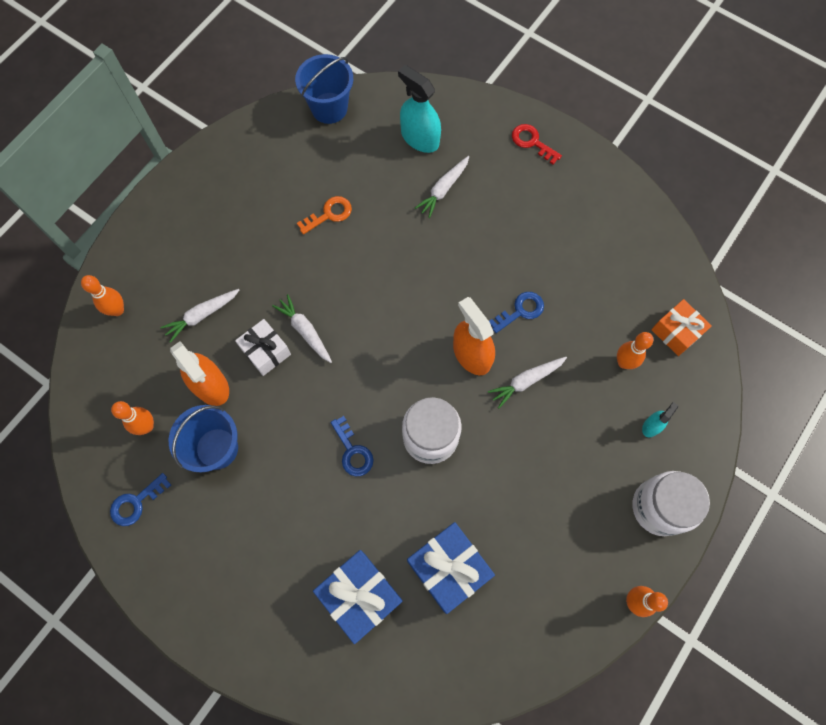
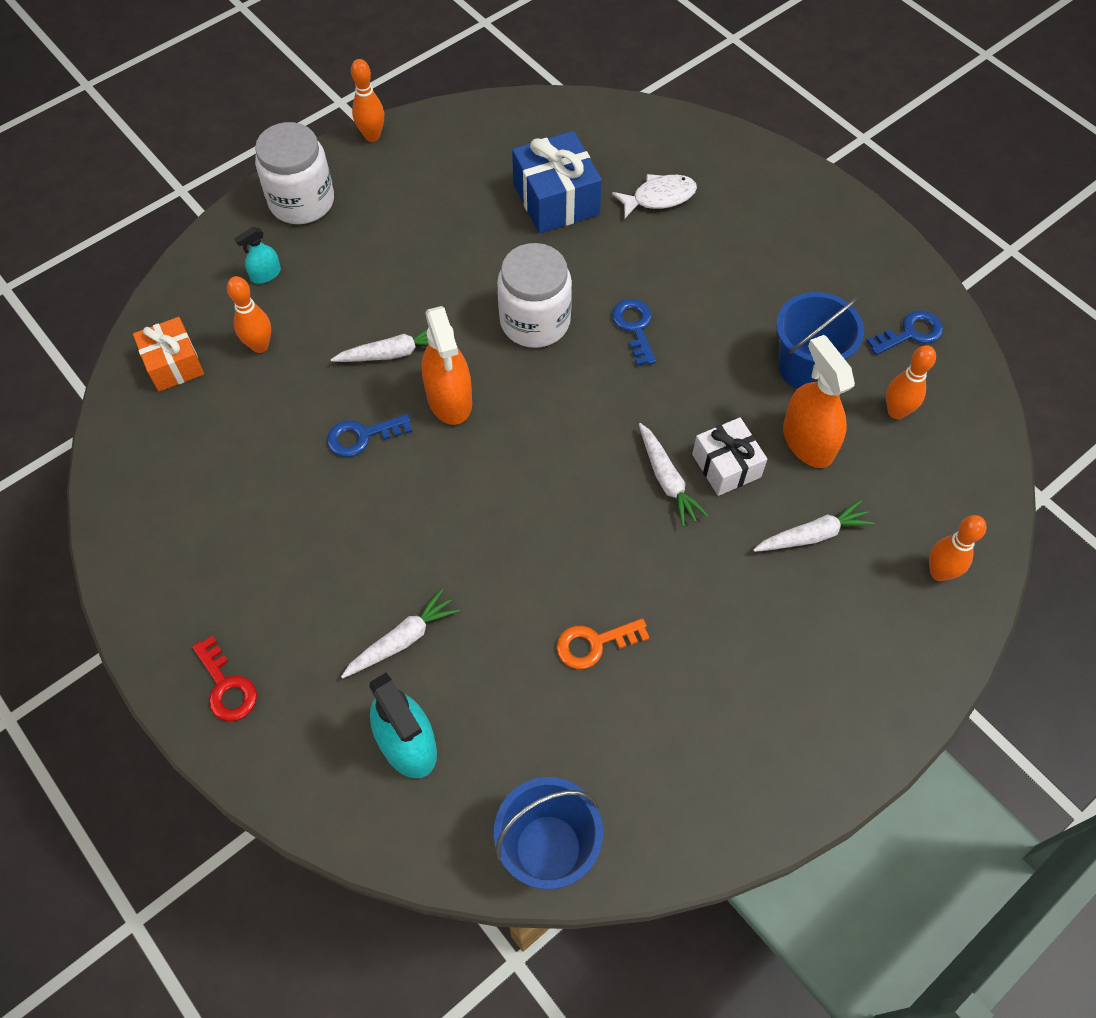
camera: 165 degrees left, 10 degrees down
blue gift [313,550,403,644] -> white fish [612,174,697,218]

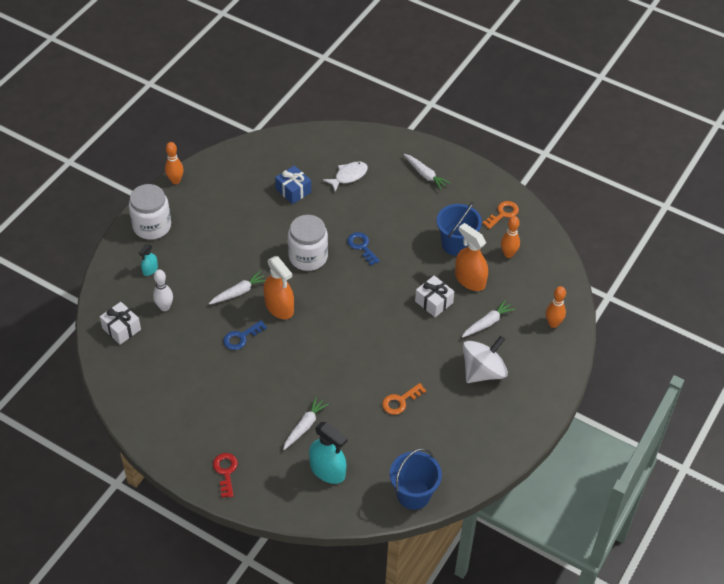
camera: 20 degrees left, 10 degrees down
orange gift [133,317,204,391] -> white gift [100,302,141,345]
red key [192,636,257,722] -> red key turned 135 degrees counterclockwise [213,453,238,498]
orange bowling pin [227,276,271,353] -> white bowling pin [153,269,173,311]
blue gift [512,131,602,233] -> blue gift [275,165,311,204], size x0.66
white carrot [639,423,709,527] -> white carrot moved to [403,154,451,190]
blue key [866,310,943,355] -> orange key [482,201,519,229]
none -> white spinning top [463,336,508,383]

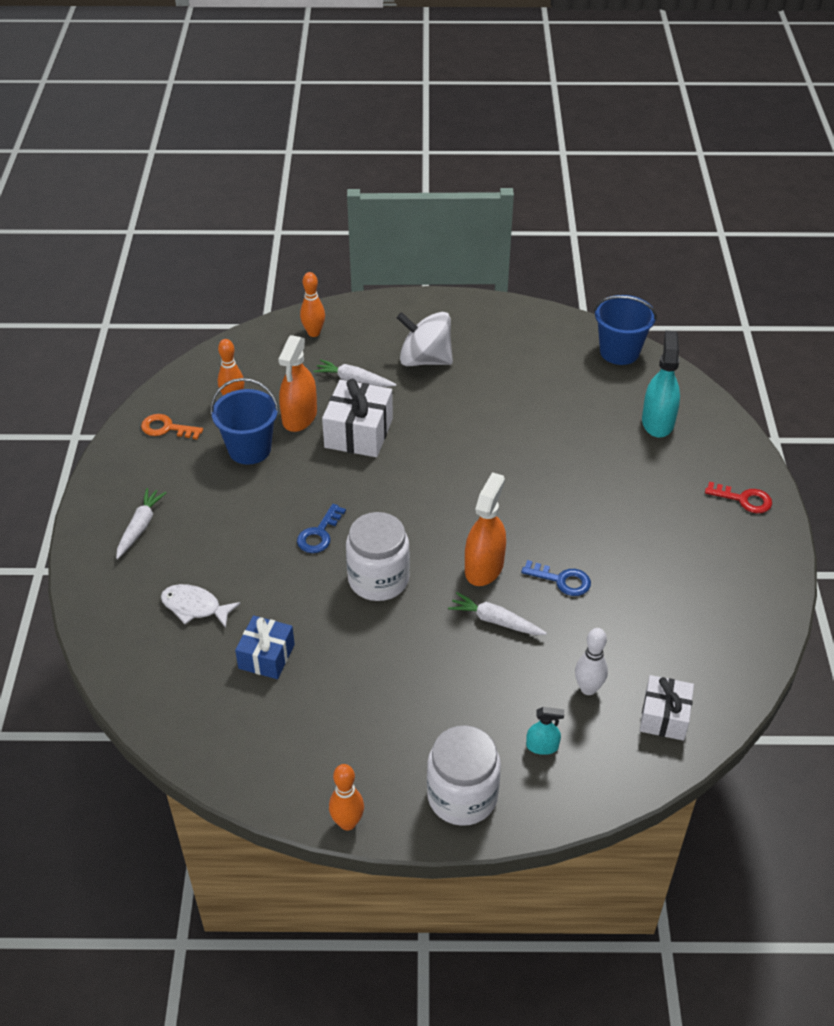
camera: 120 degrees left, 5 degrees down
red key [213,453,238,498] -> red key turned 120 degrees counterclockwise [705,482,772,513]
white carrot [283,396,329,450] -> none
orange key [382,383,426,415] -> none
white gift [415,275,455,317] -> white gift [322,378,393,457], size x1.51

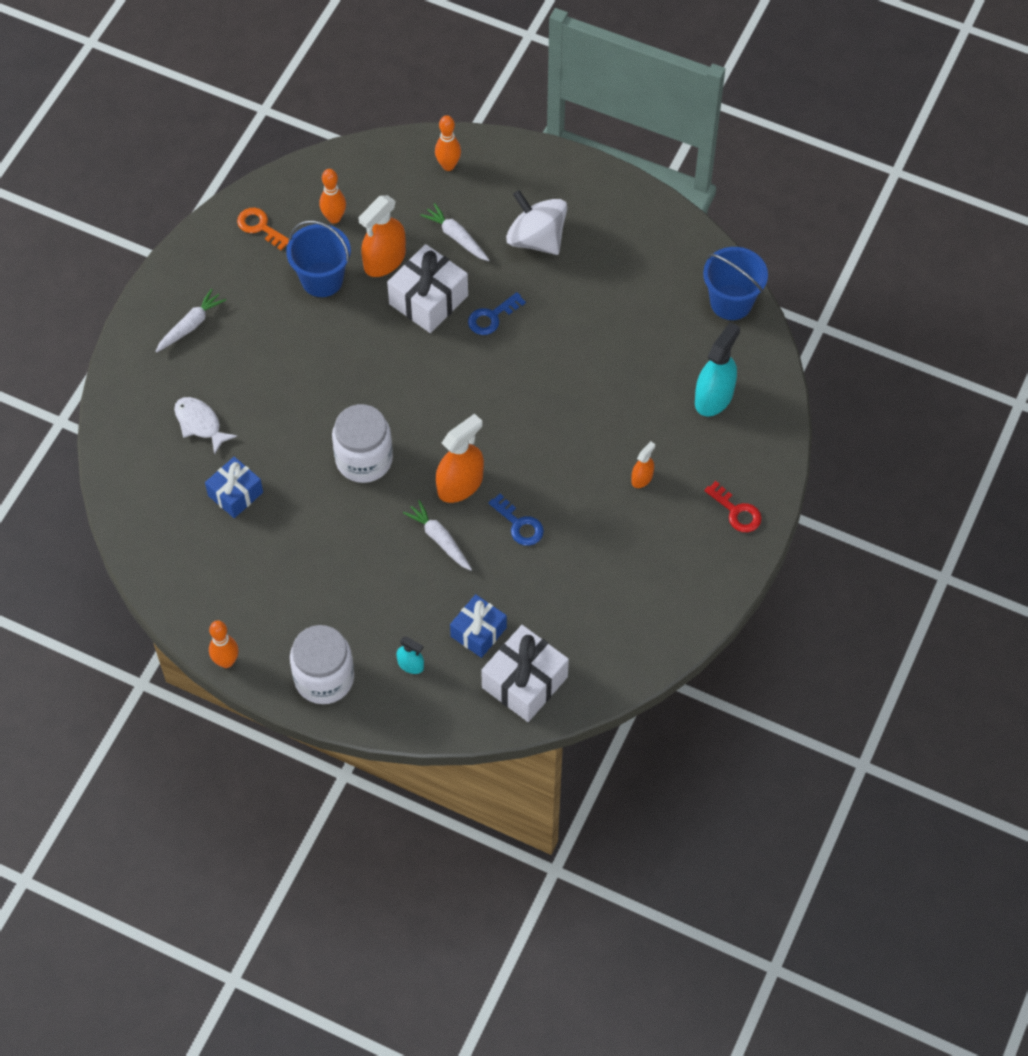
camera: 25 degrees right, 15 degrees up
blue key [297,504,346,553] -> blue key moved to [468,292,526,335]
white bowling pin [575,628,608,695] -> blue gift [450,594,507,658]
white gift [640,675,694,741] -> white gift [481,625,569,722], size x1.51
none -> orange spray bottle [631,441,655,488]

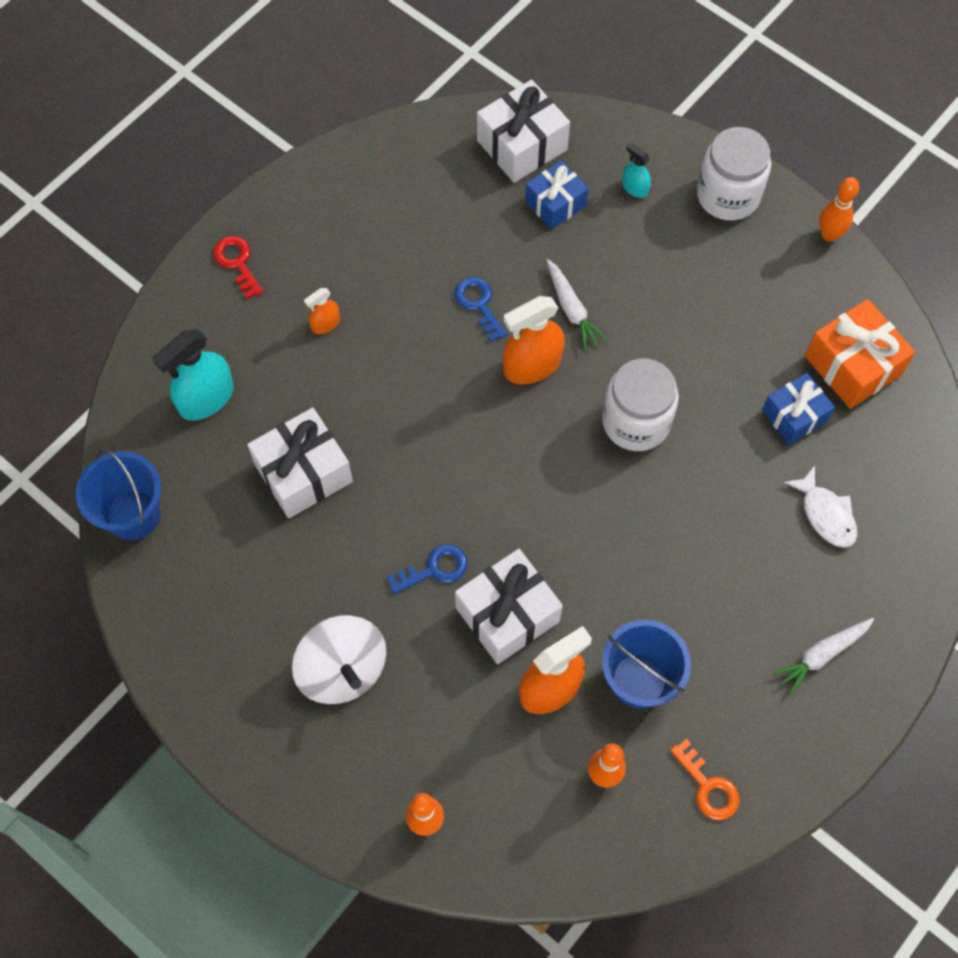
camera: 165 degrees left, 5 degrees up
white carrot [421,203,490,261] -> none
none -> white gift [247,408,353,518]
none -> orange gift [805,299,916,409]

